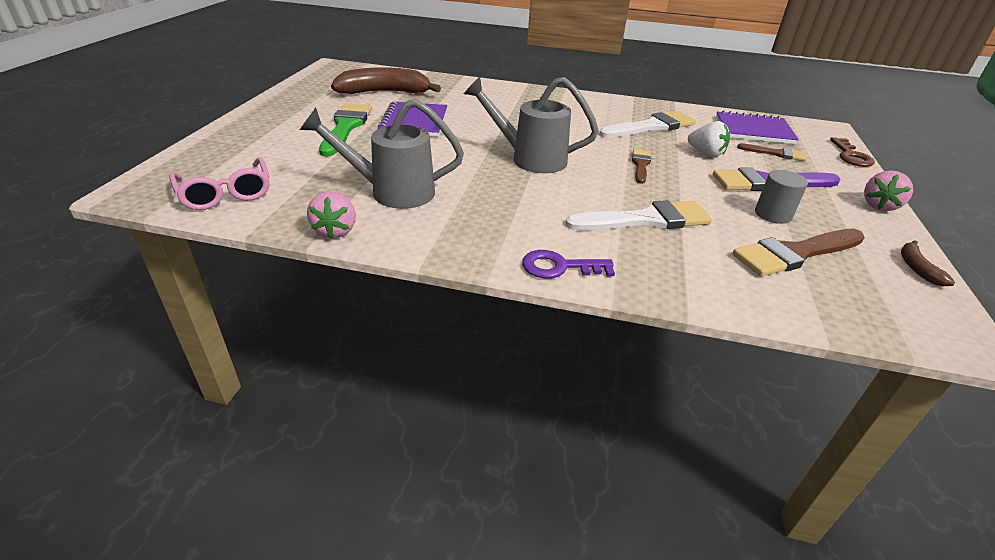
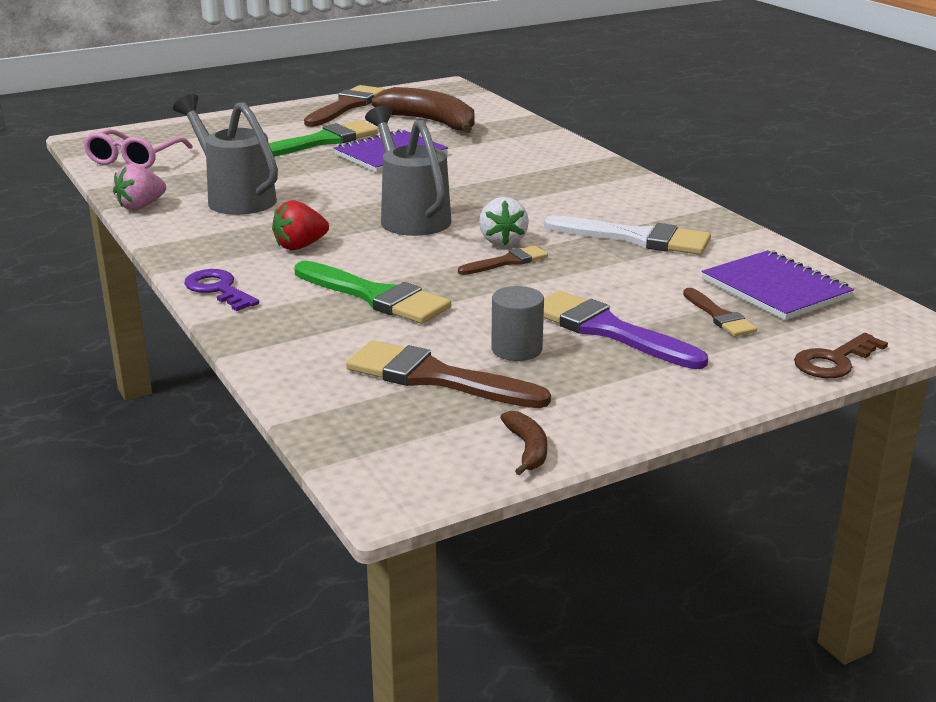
camera: 50 degrees right, 10 degrees down
white brush [565,200,712,231] -> green brush [294,261,451,324]
white strawberry [688,121,730,157] -> white strawberry moved to [479,197,529,247]
pink strawberry [864,171,913,211] -> none
brown banana [901,240,955,286] -> brown banana turned 120 degrees clockwise [500,411,547,475]
none -> red strawberry [272,200,329,250]
none -> brown brush [304,85,385,127]

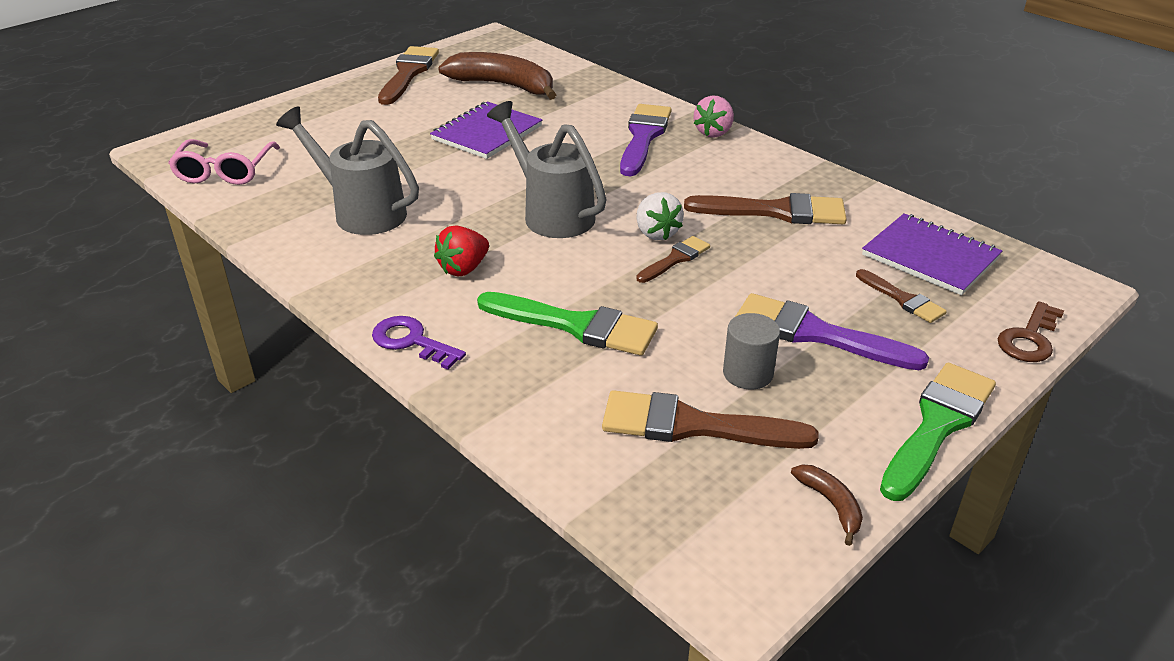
camera: 15 degrees left, 10 degrees up
pink strawberry [113,164,166,210] -> pink strawberry moved to [694,96,734,137]
green brush [269,120,378,157] -> green brush moved to [880,363,996,501]
white brush [544,215,711,255] -> brown brush [684,193,847,224]
none -> purple brush [620,104,672,176]

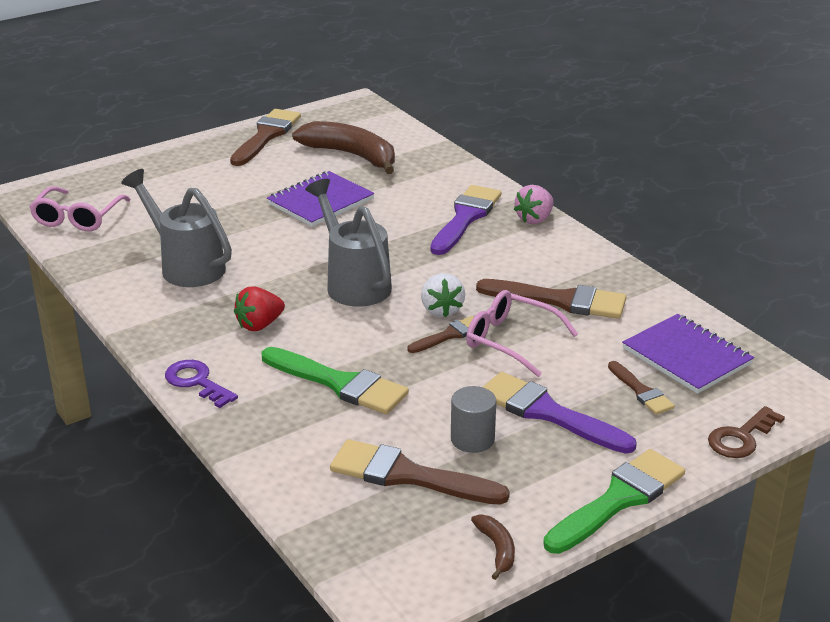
camera: 10 degrees right, 5 degrees down
none -> pink glasses [466,290,578,377]

